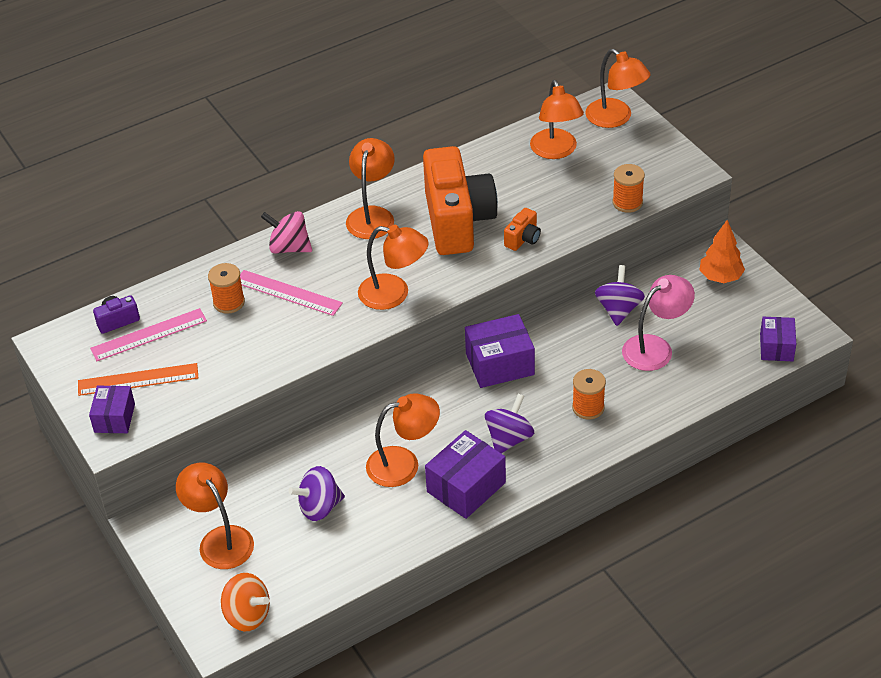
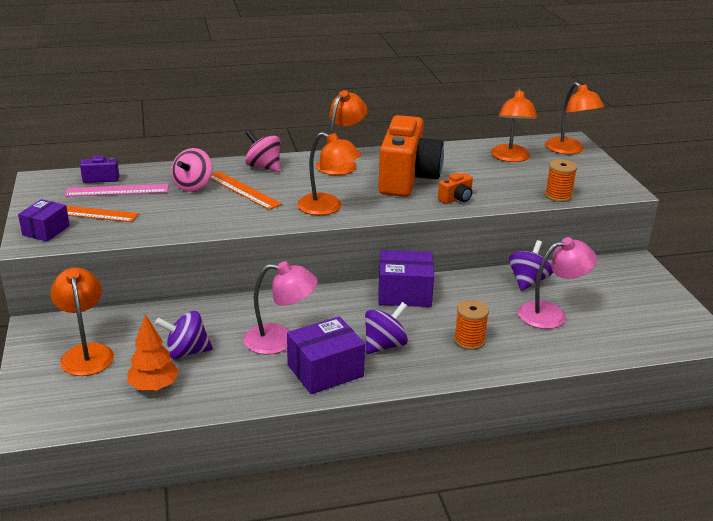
camera: 15 degrees right, 15 degrees down
orange spool [208,263,245,314] -> pink spinning top [171,148,212,192]
orange spinning top [221,573,270,631] -> none
pink ruler [240,270,343,316] -> orange ruler [210,171,282,210]
orange lamp [366,394,440,487] -> pink lamp [244,261,318,355]
orange tree [699,220,745,283] -> orange tree moved to [127,314,179,391]
purple box [760,317,796,361] -> none

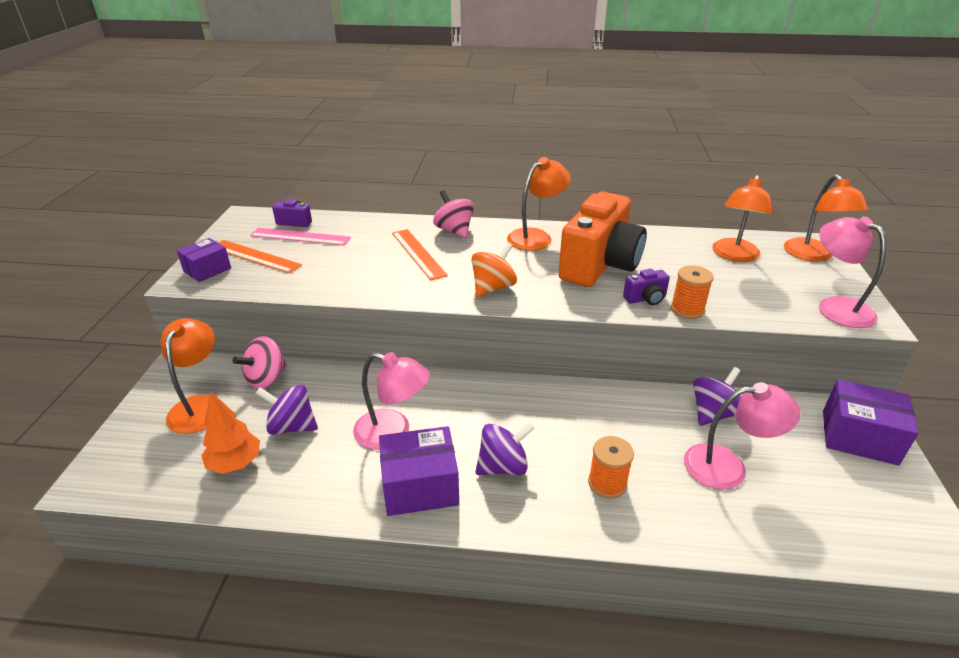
camera: 20 degrees right, 5 degrees up
pink spinning top [171,148,212,192] -> pink spinning top moved to [232,336,288,389]
orange lamp [297,132,361,215] -> orange spinning top [471,242,517,297]
purple box [378,250,434,307] -> purple box moved to [823,379,919,466]
orange camera [438,173,473,204] -> purple camera [623,269,670,305]
orange spool [545,159,577,202] -> orange spool moved to [671,265,714,319]
none -> pink lamp [819,216,886,328]

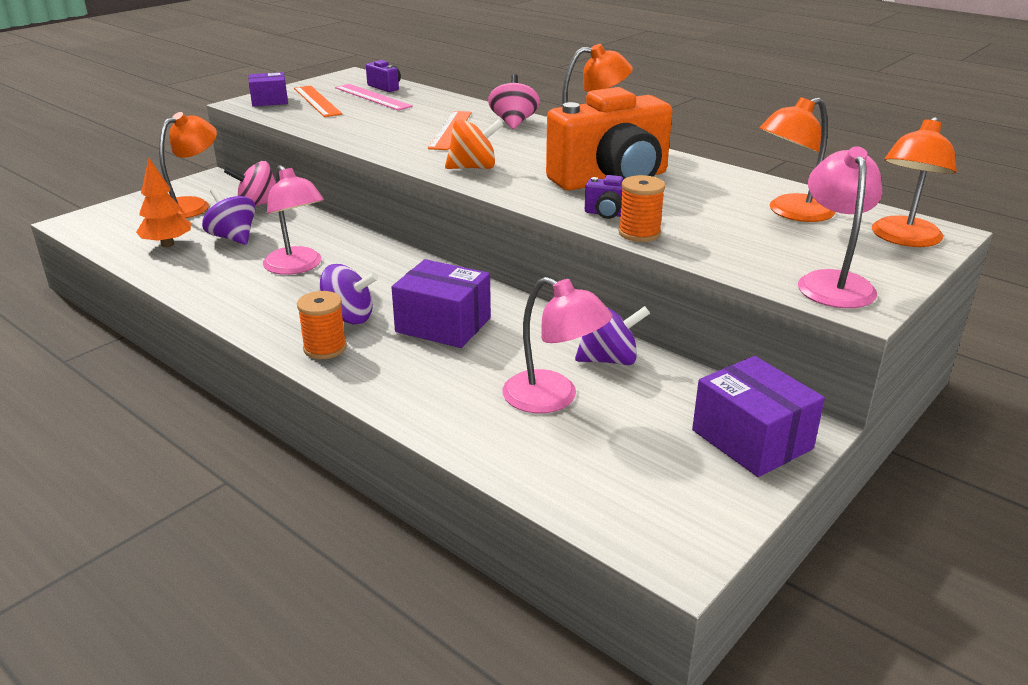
camera: 35 degrees right, 5 degrees down
purple box [379,426,459,516] -> purple box moved to [391,259,491,348]
orange spool [588,436,634,499] -> orange spool moved to [297,291,347,359]

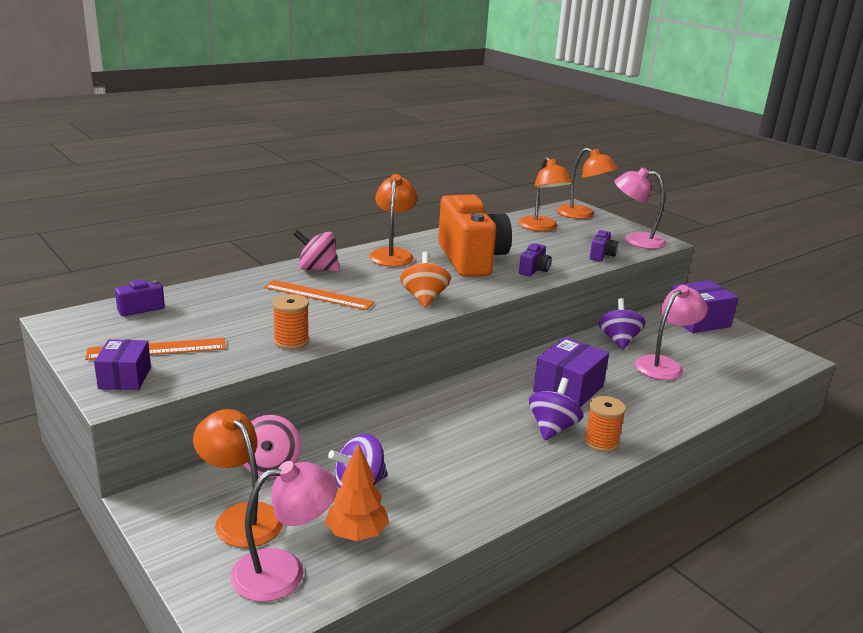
camera: 80 degrees left, 5 degrees down
pink lamp [263,165,324,275] -> pink lamp moved to [230,461,337,602]
pink ruler [335,84,413,111] -> none
orange spool [618,175,666,242] -> orange spool moved to [272,294,309,350]
none -> purple camera [590,230,618,261]

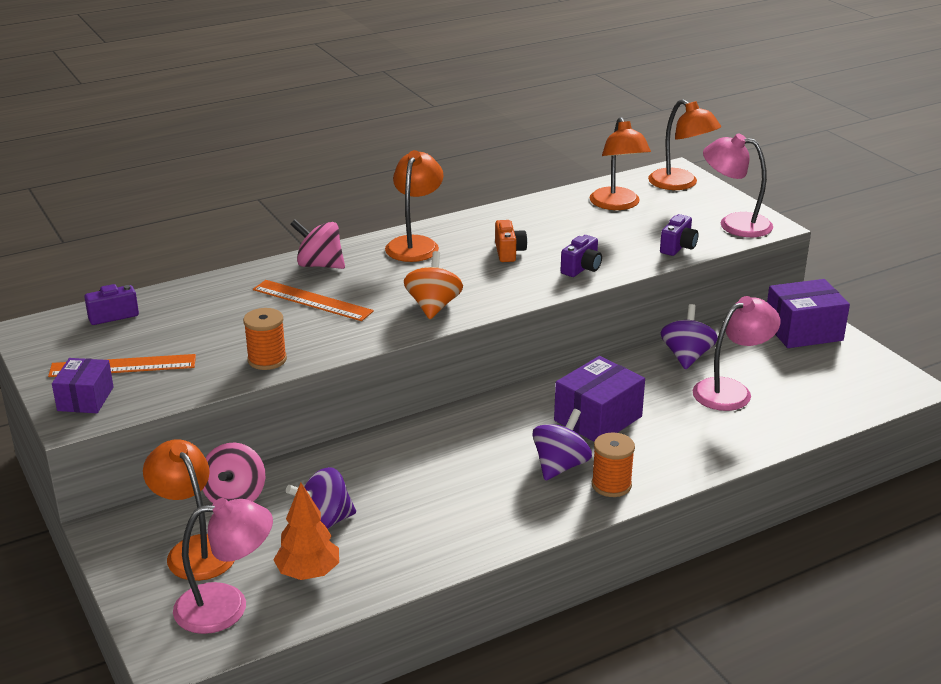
camera: 10 degrees right, 5 degrees up
orange camera [438,195,512,277] -> orange camera [495,220,527,262], size x0.40

